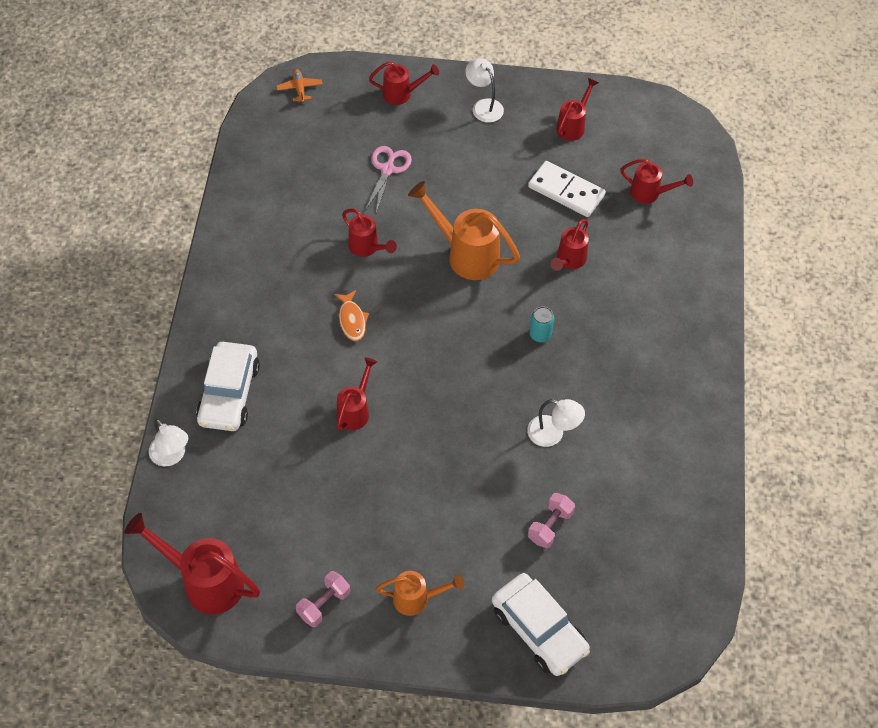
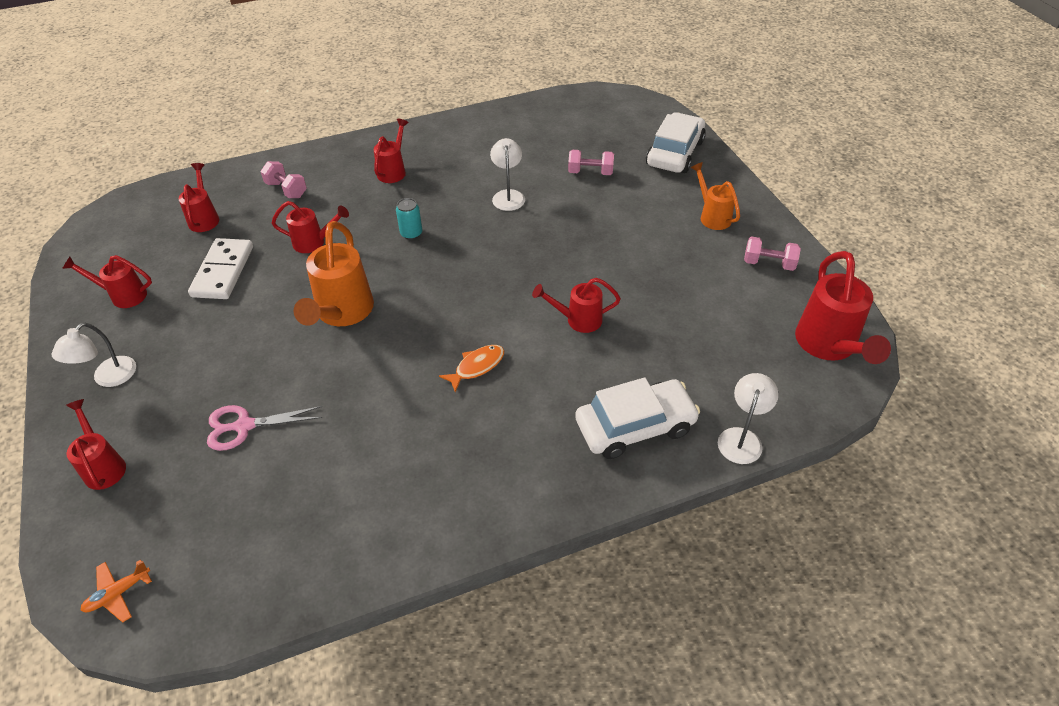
camera: 115 degrees left, 10 degrees down
red watering can [342,209,397,257] -> red watering can moved to [374,119,409,183]
none -> pink dumbbell [260,161,307,198]

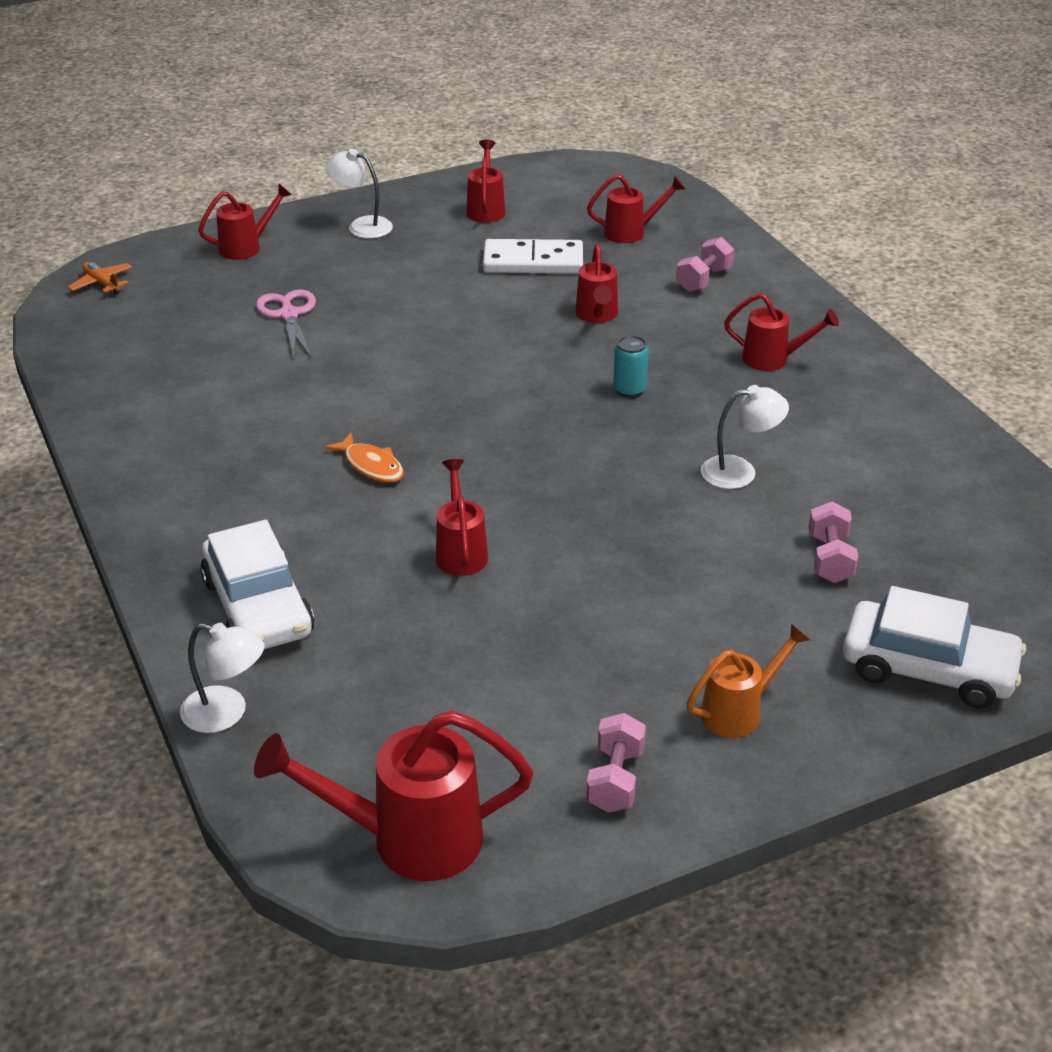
camera: 85 degrees right, 10 degrees down
orange watering can [294,221,374,326] -> none

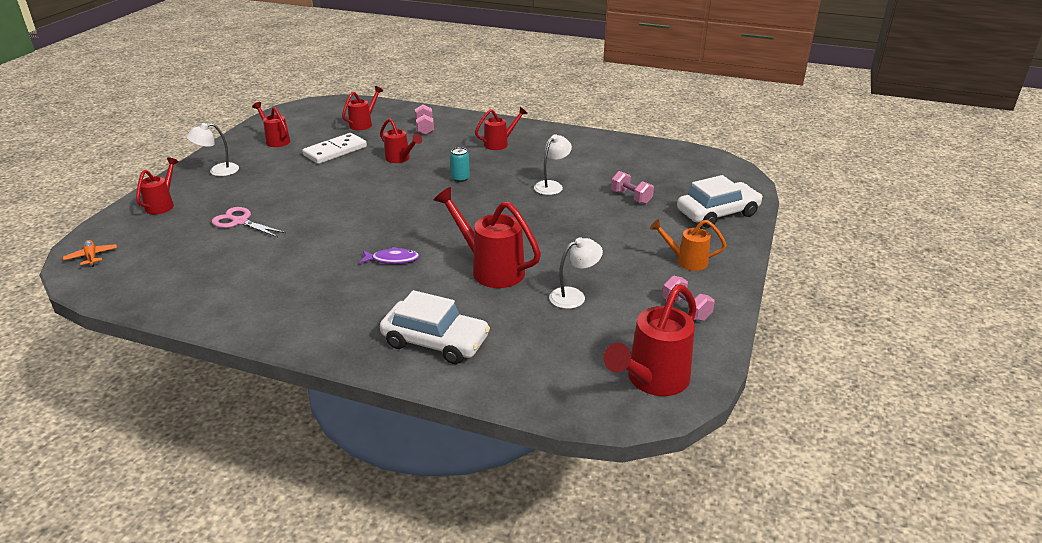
camera: 45 degrees left, 5 degrees down
orange plane [68,262,132,295] -> orange plane turned 60 degrees clockwise [63,240,117,267]
white lamp [180,623,265,733] -> white lamp moved to [549,237,603,309]
orange fish [324,433,404,482] -> purple fish [359,247,419,264]
red watering can [436,459,488,576] -> red watering can [434,187,541,288], size x1.68
orange watering can [687,623,810,738] -> orange watering can turned 90 degrees counterclockwise [650,219,726,271]

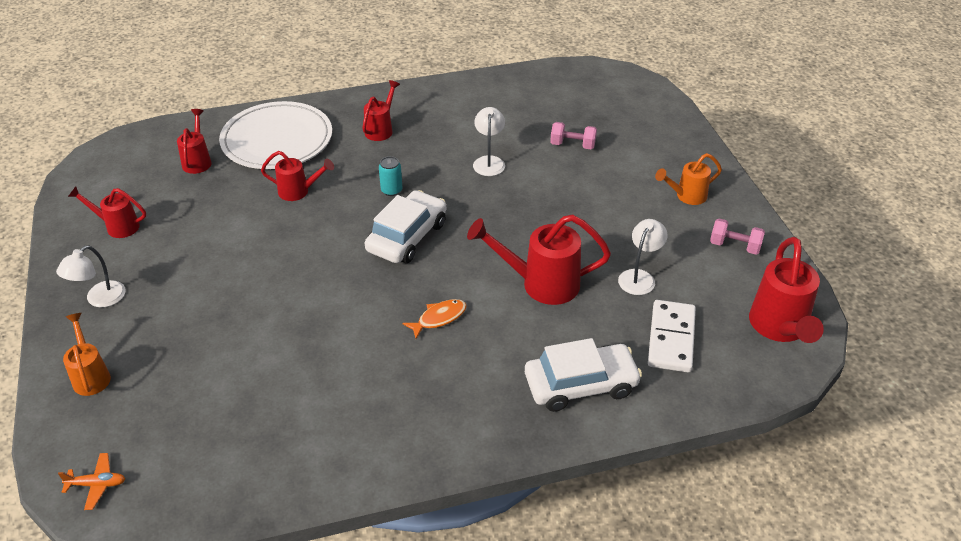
camera: 35 degrees left, 10 degrees up
orange plane [63,240,117,267] -> orange plane turned 150 degrees clockwise [58,453,125,510]
red watering can [136,157,179,214] -> orange watering can [63,313,111,396]
pink scissors [212,207,286,237] -> none
white domino [302,133,367,164] -> white domino moved to [648,300,696,373]
purple fish [359,247,419,264] -> orange fish [402,299,467,339]
pink dumbbell [415,104,434,135] -> white plate [219,101,332,169]
white car [677,175,763,228] -> white car moved to [365,190,446,263]

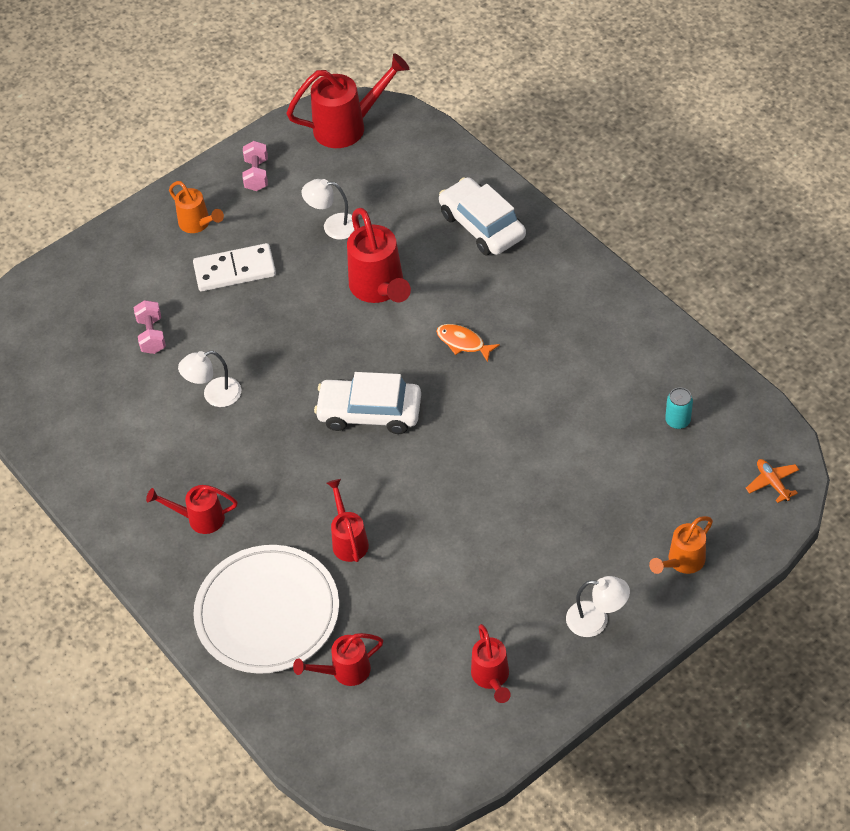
camera: 110 degrees left, 10 degrees up
turquoise can [379,156,402,196] -> turquoise can moved to [665,387,693,429]
white domino [648,300,696,373] -> white domino moved to [193,243,276,291]

